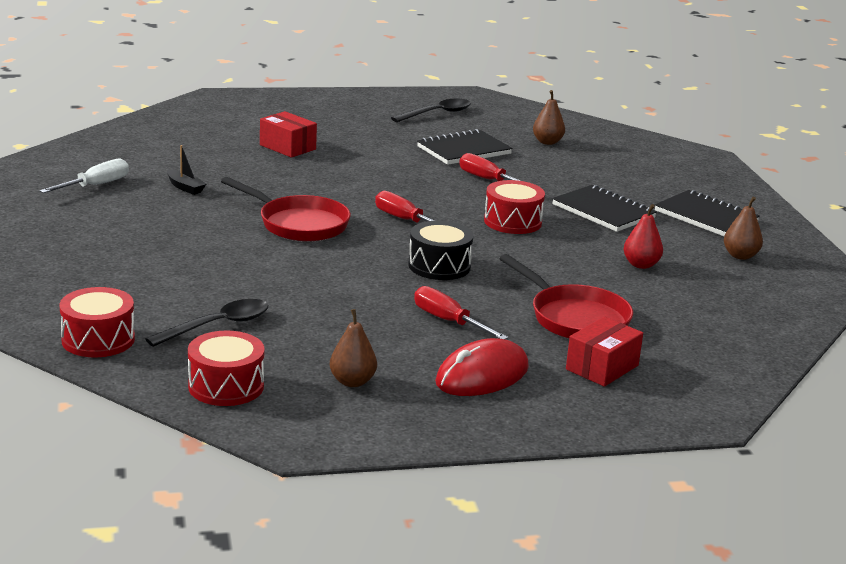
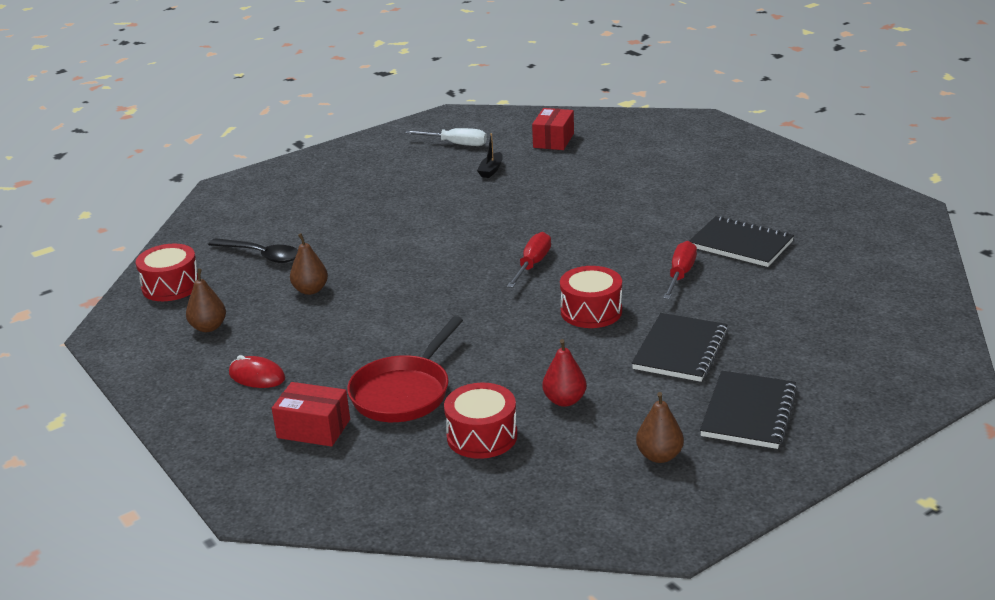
camera: 70 degrees right, 5 degrees up
red drum [59,287,135,357] -> red drum moved to [444,383,518,459]
red pan [221,177,351,242] -> none
red box [260,111,317,158] -> red box moved to [532,108,574,150]
black spoon [391,99,471,122] -> none
black drum [408,221,473,280] -> none
red screwdriver [414,286,508,339] -> none
red mouse [435,338,529,396] -> red mouse [229,355,285,388], size x0.63
brown pear [533,90,565,145] -> brown pear moved to [290,233,328,295]

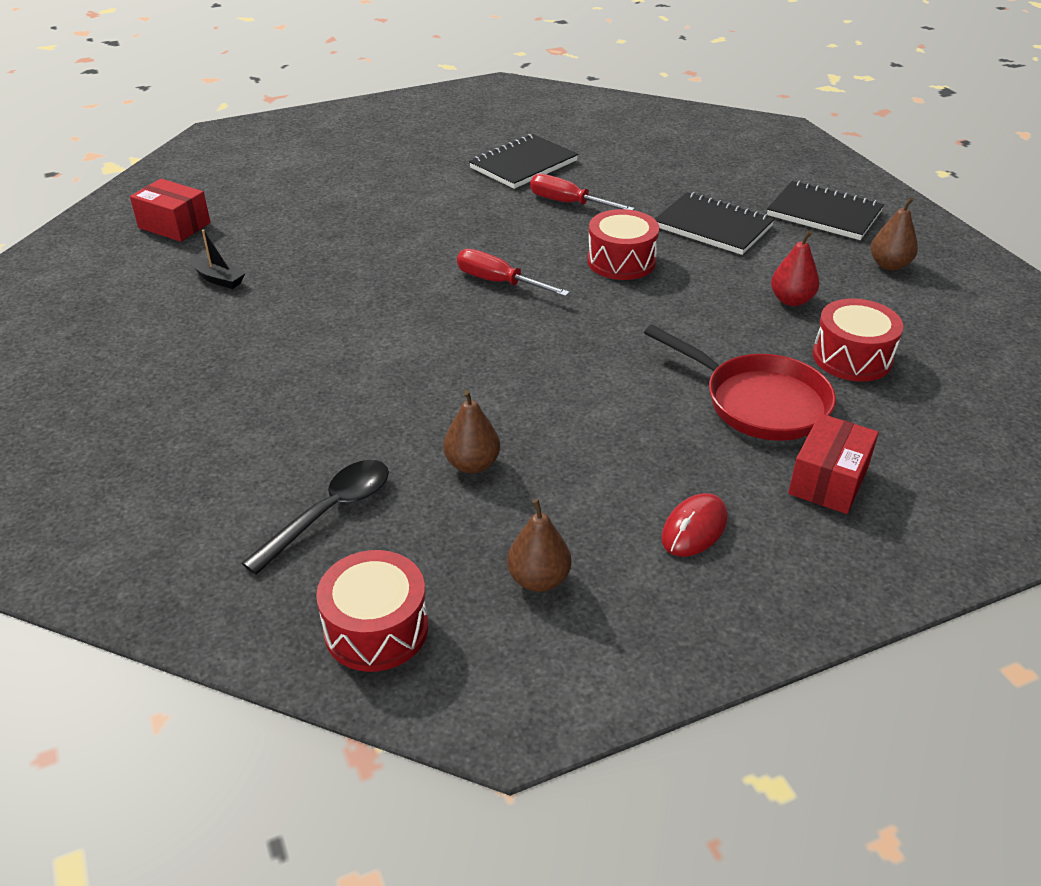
camera: 80 degrees left, 10 degrees up
white screwdriver [405,128,487,146] -> none

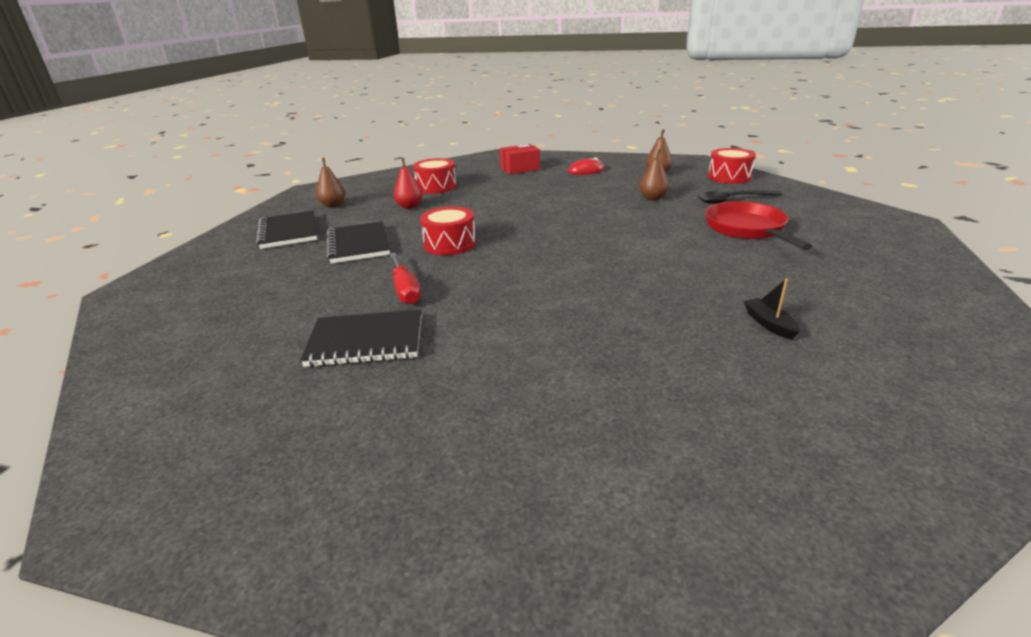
camera: 140 degrees left, 10 degrees down
red box [130,179,210,242] -> none
red screwdriver [457,249,570,297] -> none
red pan [644,325,836,441] -> red pan moved to [705,201,813,250]

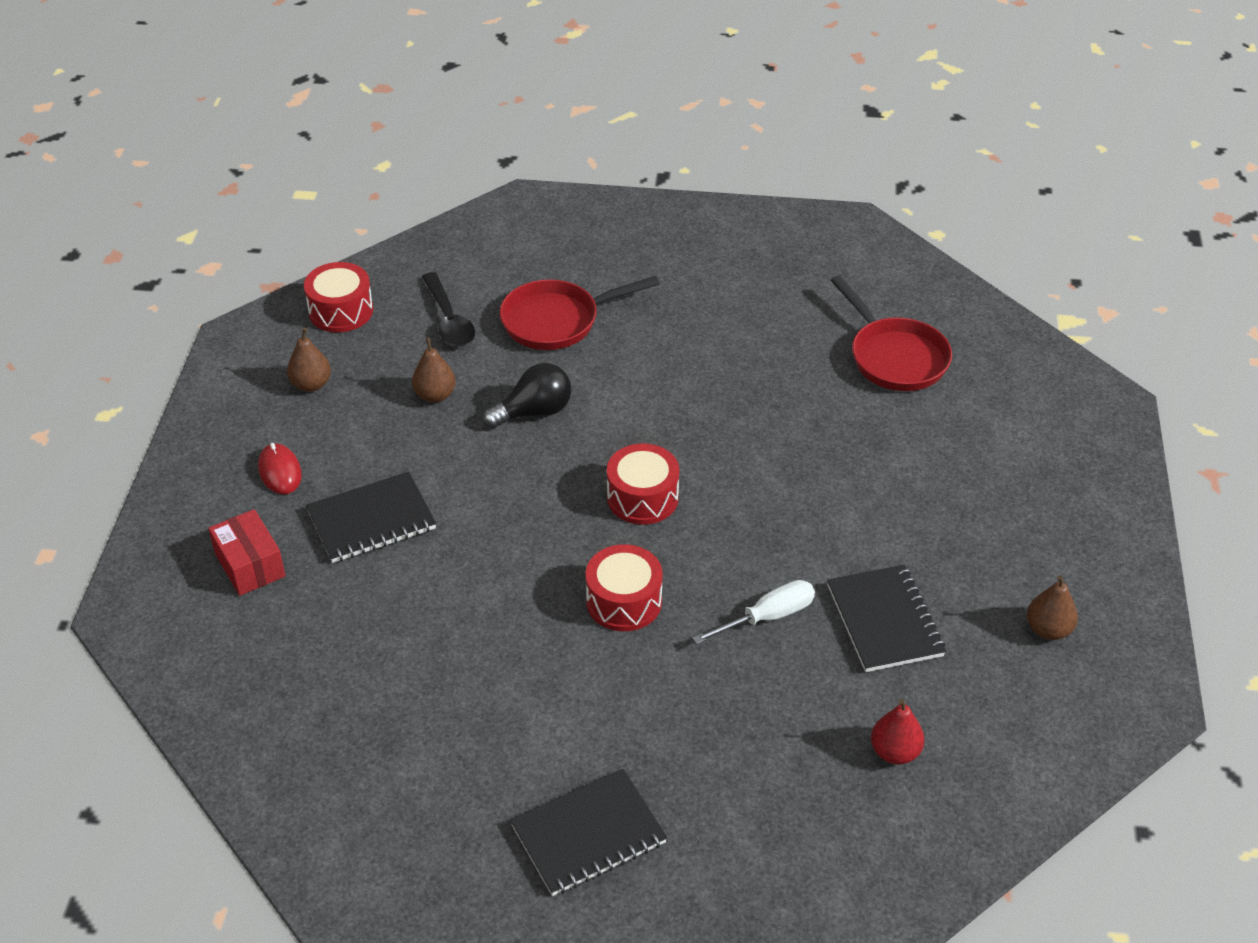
camera: 100 degrees left, 15 degrees up
brown pear [316,158,345,207] -> brown pear moved to [1027,575,1078,640]
black notebook [327,221,390,264] -> black notebook moved to [306,472,436,563]
red screwdriver [389,253,421,305] -> white screwdriver [692,580,815,644]
red pear [394,158,423,209] -> red pear moved to [871,699,925,765]
red drum [413,158,457,194] -> red drum moved to [607,443,679,525]
black boat [744,278,800,340] -> none
none -> black light bulb [483,363,571,428]
none -> red pan [831,275,952,391]

